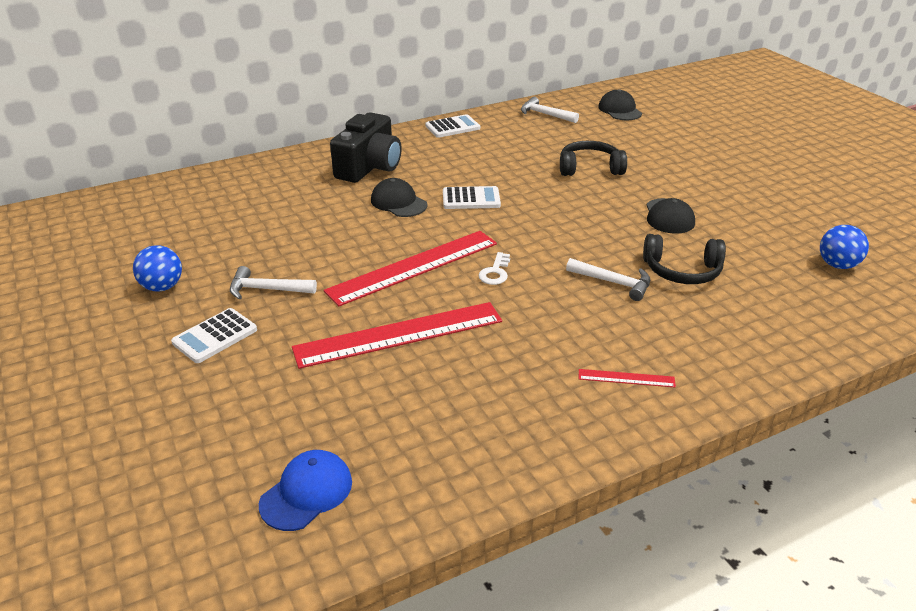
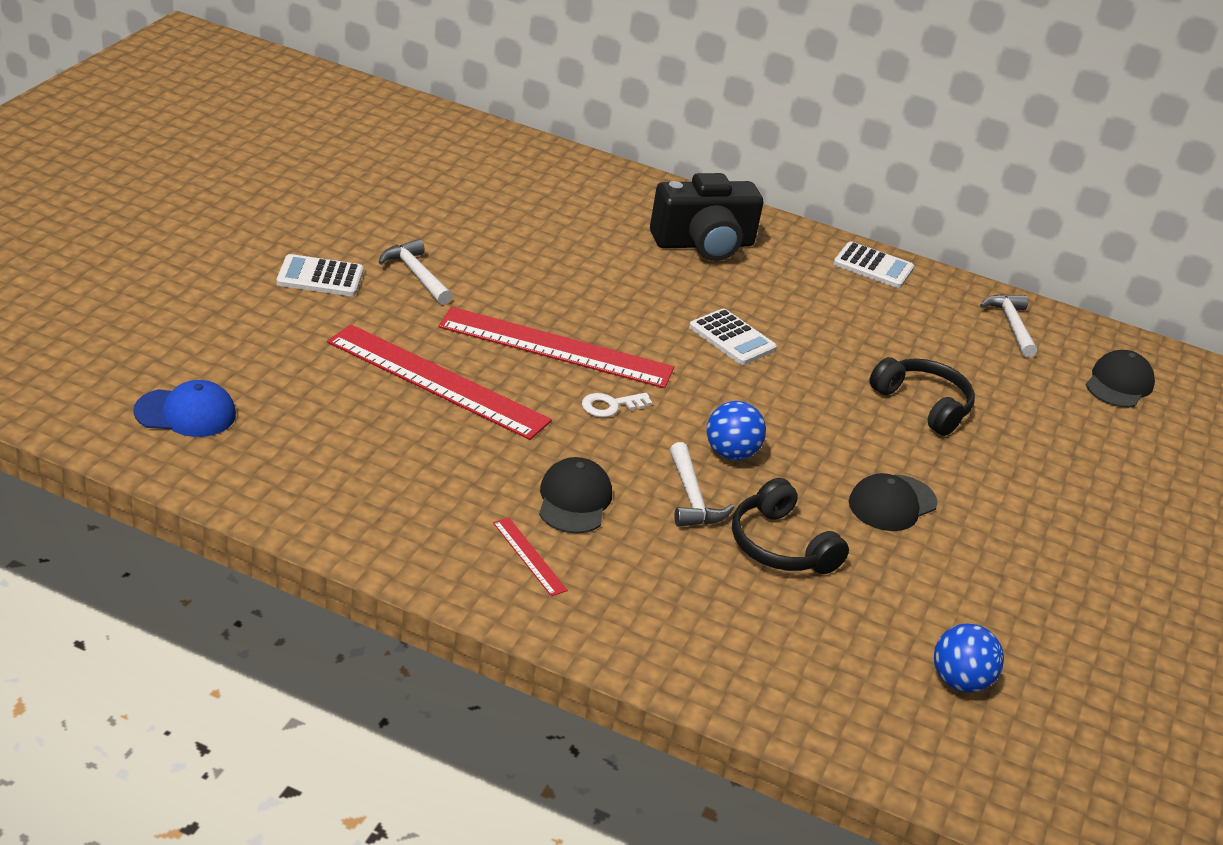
camera: 45 degrees right, 0 degrees up
blue ball [133,245,182,292] -> blue ball moved to [707,401,766,460]
black cap [371,178,428,217] -> black cap moved to [539,457,612,534]

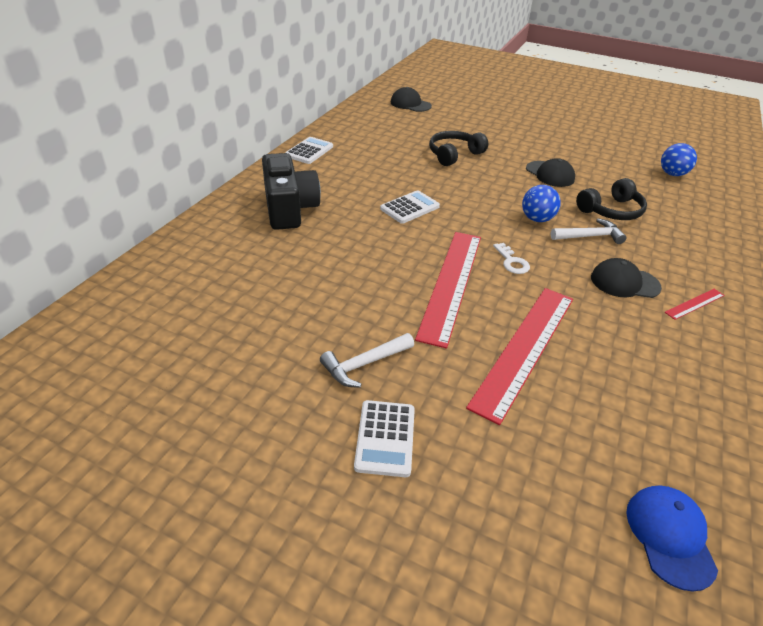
camera: 85 degrees left, 5 degrees up
white hammer [980,294,1037,358] -> none

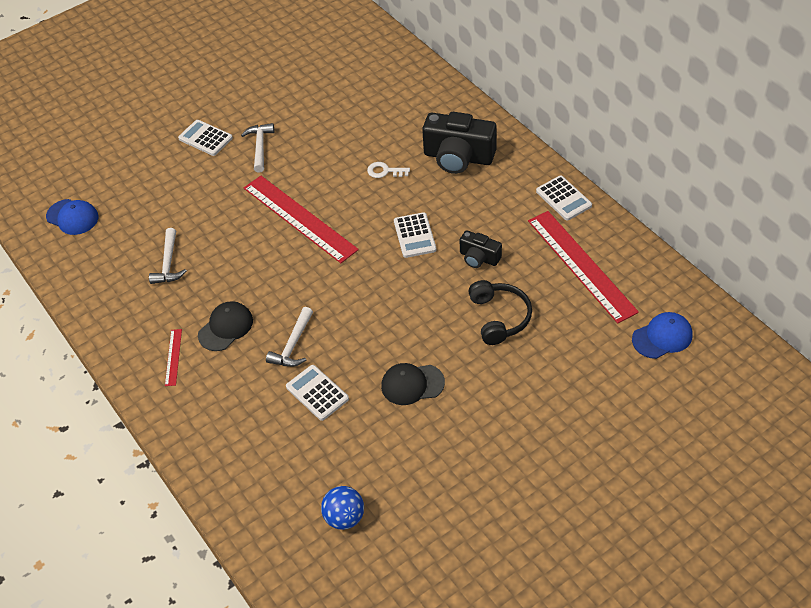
camera: 125 degrees right, 10 degrees up
black cap [391,87,432,112] -> blue cap [632,312,693,359]
red ruler [466,288,573,425] -> red ruler moved to [528,211,639,323]
white key [493,243,530,274] -> white key moved to [367,162,410,178]
blue ball [522,185,561,222] -> none
black headphones [576,178,647,220] -> white calculator [286,365,349,421]
none -> white hammer [149,228,187,284]
none -> black camera [460,230,502,268]

